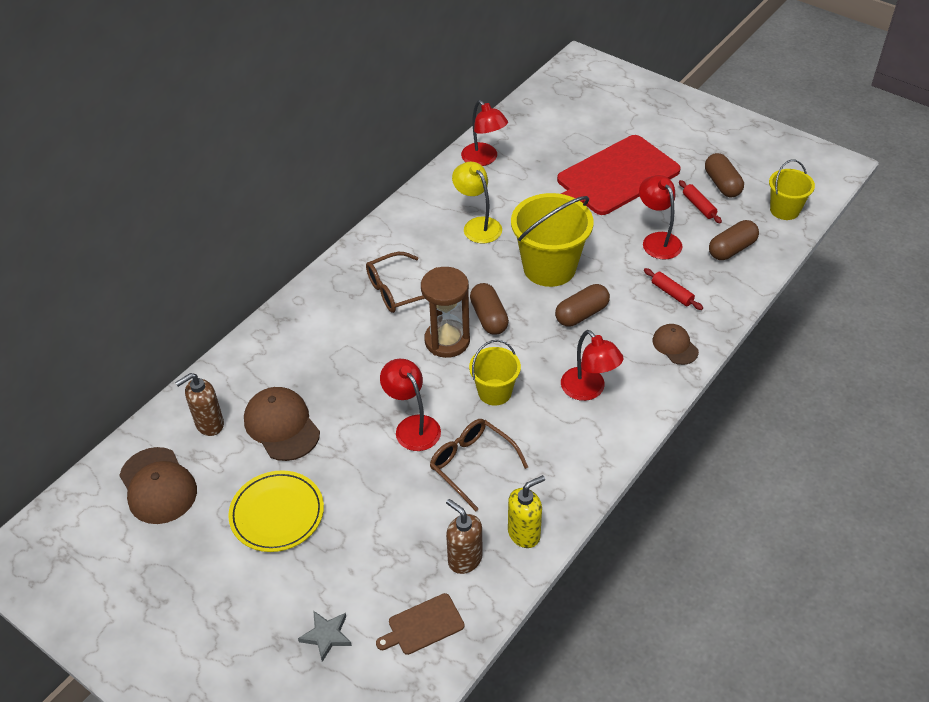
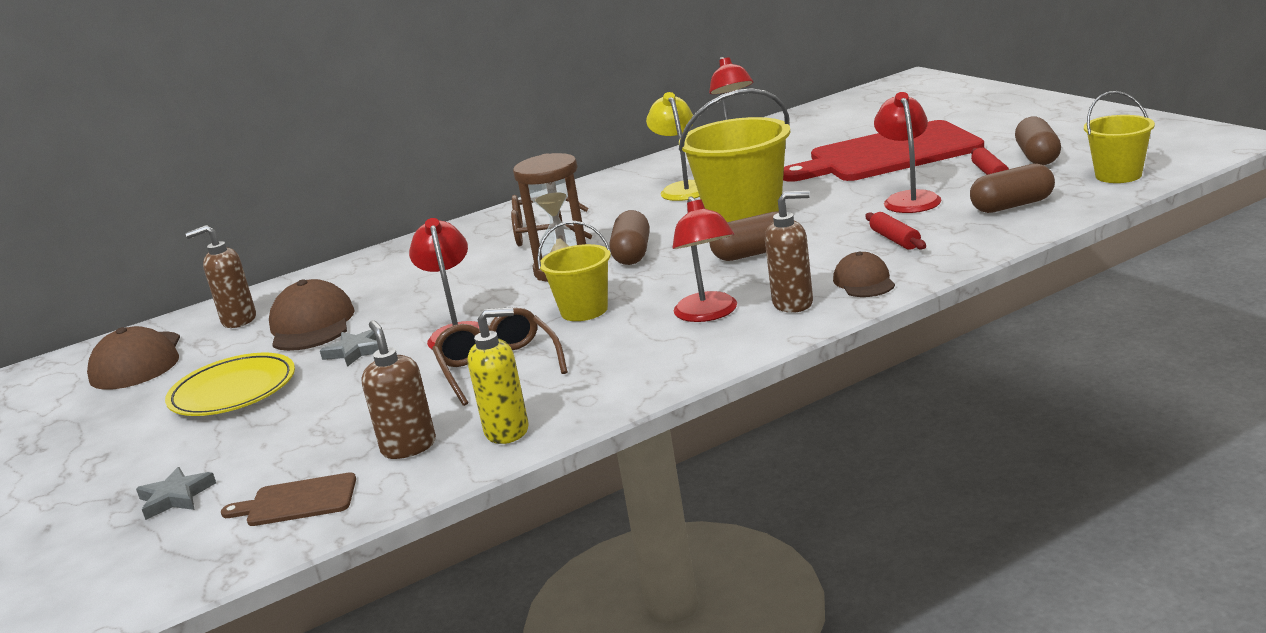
camera: 25 degrees right, 25 degrees down
none -> grey star [320,329,379,367]
none -> brown soap dispenser [765,191,813,313]

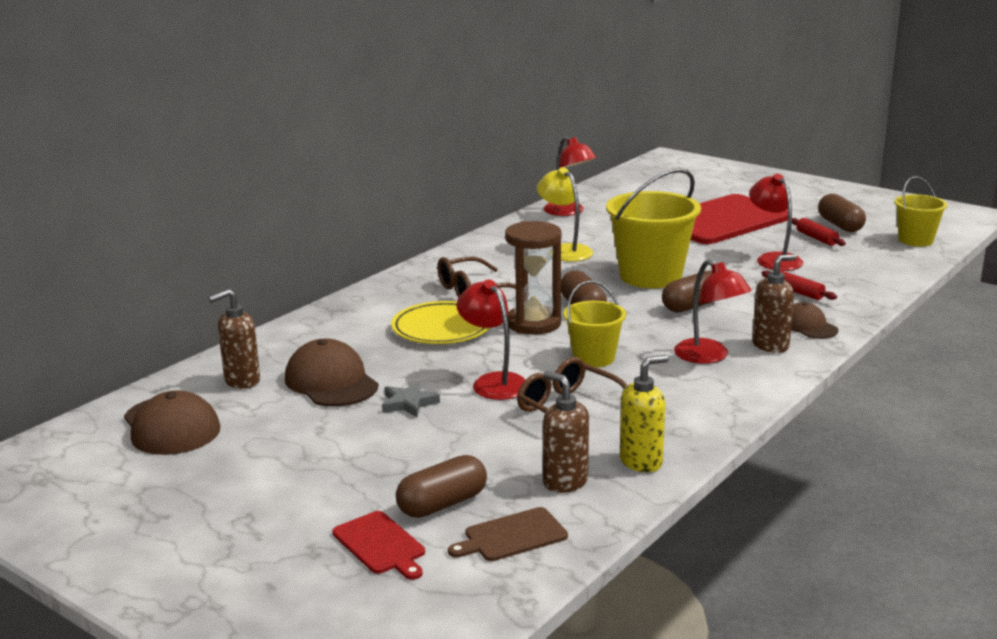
camera: 25 degrees left, 0 degrees up
grey star [136,467,216,520] -> red cutting board [332,511,425,580]
yellow plate [165,353,295,416] -> yellow plate moved to [391,301,490,344]
brown capsule [970,164,1055,213] -> brown capsule moved to [396,455,487,518]

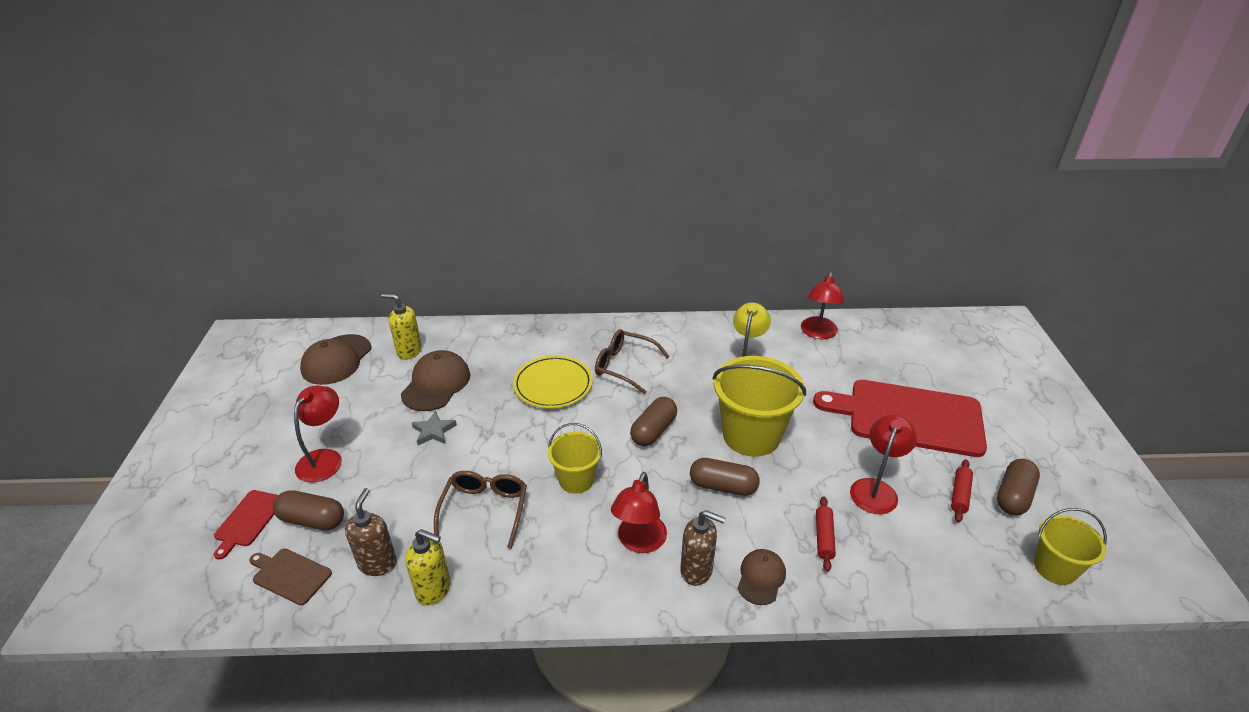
camera: 50 degrees right, 15 degrees up
brown soap dispenser [209,289,260,389] -> yellow soap dispenser [381,294,422,360]
red lamp [457,280,526,400] -> red lamp moved to [294,385,342,483]
brown hourglass [505,221,562,335] -> none

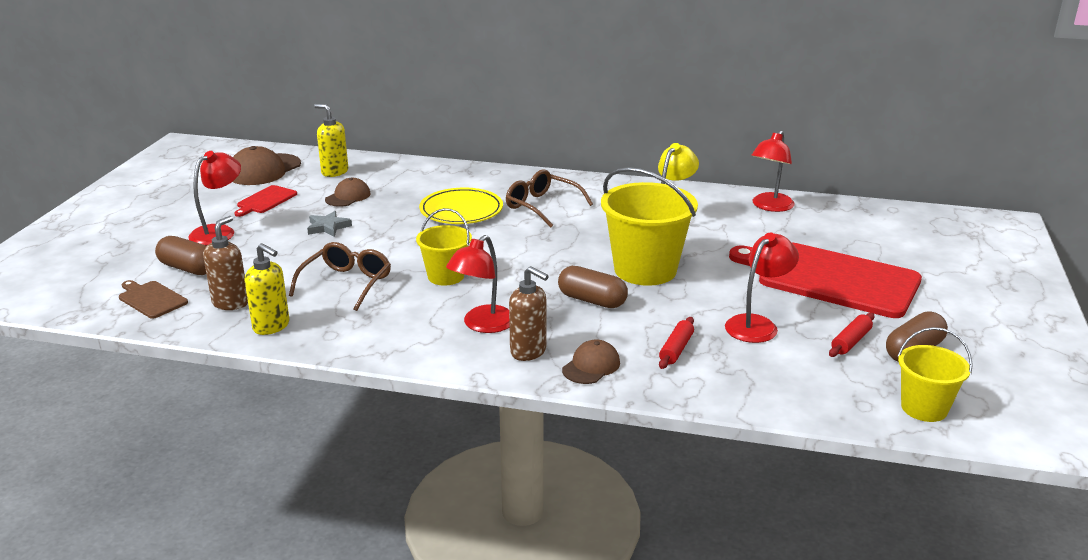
camera: 15 degrees right, 10 degrees down
red cutting board [214,490,278,559] -> red cutting board moved to [234,185,297,217]
brown cap [401,350,470,411] -> brown cap [325,178,370,207], size x0.60
brown capsule [630,397,677,446] -> none

